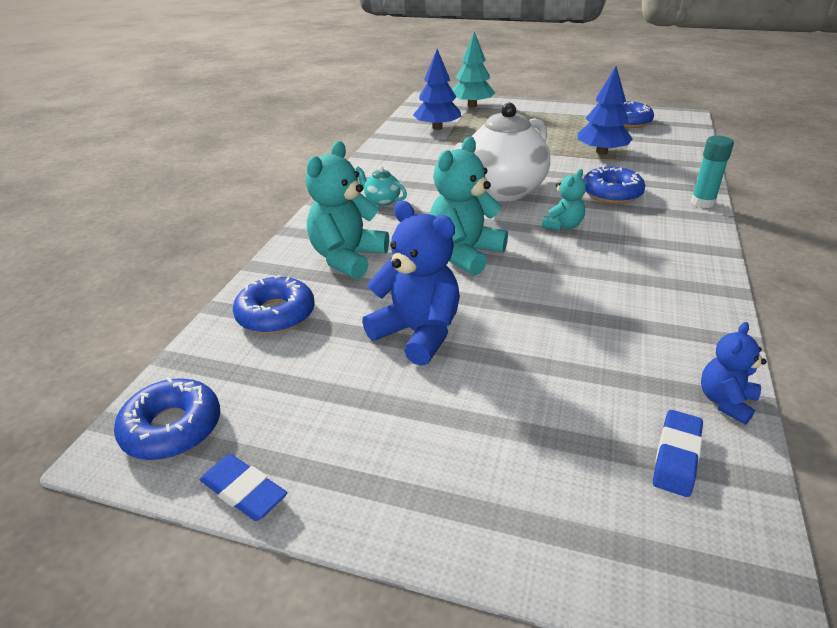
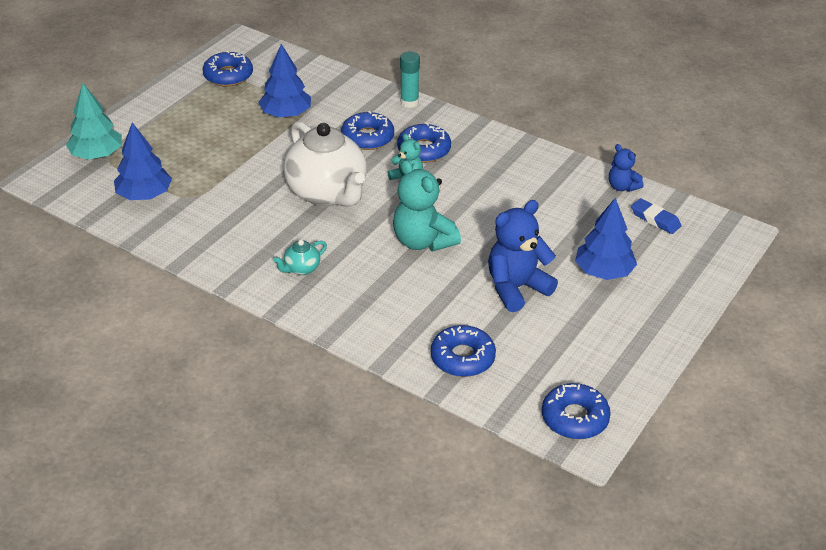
camera: 75 degrees left, 5 degrees up
blue eraser [200,454,287,521] -> none
turquoise teddy bear [305,141,389,279] -> none
none -> blue donut [397,123,451,162]
none -> blue tree [575,198,637,280]

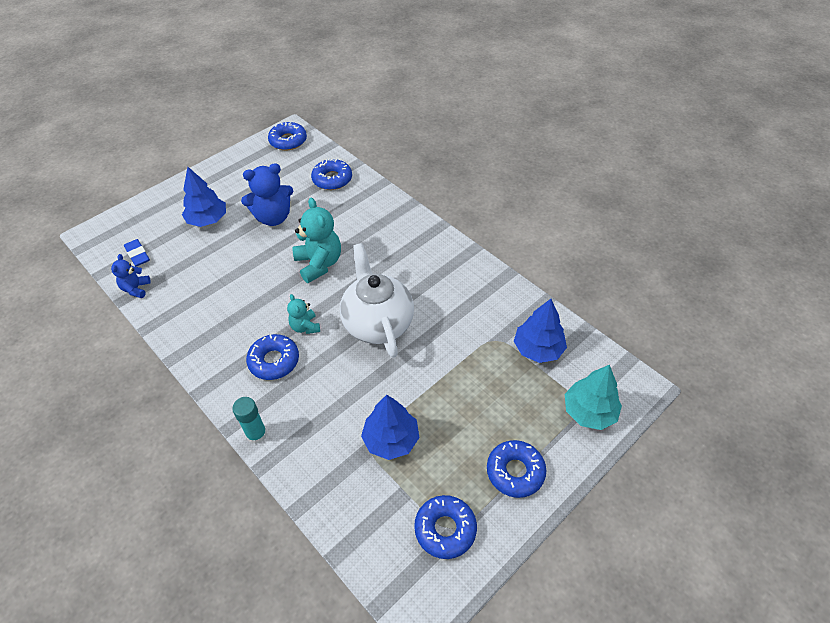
camera: 165 degrees left, 10 degrees up
turquoise teapot [273,240,327,275] -> none
blue donut [341,111,394,150] -> blue donut moved to [487,440,546,498]
blue teddy bear [609,144,644,192] -> blue teddy bear turned 150 degrees counterclockwise [111,254,151,298]

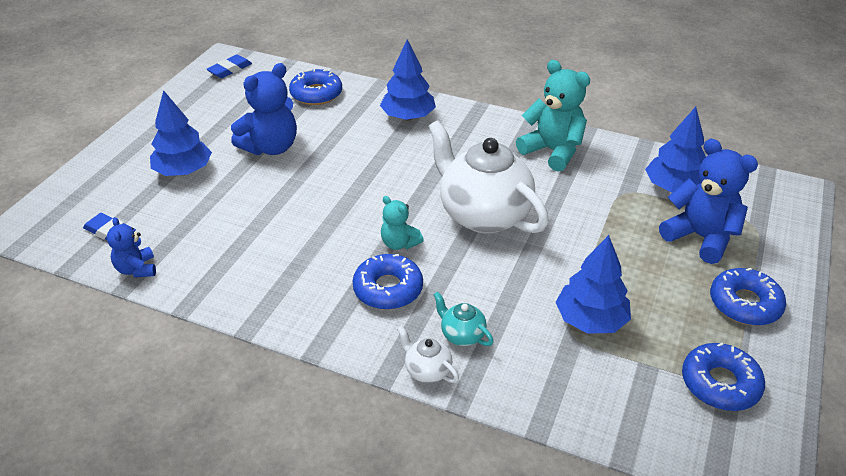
camera: 25 degrees left, 10 degrees down
turquoise glue stick [232,397,267,444] -> white teapot [397,326,459,383]
blue donut [268,122,307,150] -> blue eraser [207,55,252,78]
turquoise teddy bear [293,198,341,283] -> turquoise teddy bear moved to [516,60,590,172]
turquoise tree [565,365,622,430] -> none
none -> blue tree [380,39,436,120]
none -> turquoise teapot [433,291,494,346]
none -> blue teddy bear [659,139,758,264]

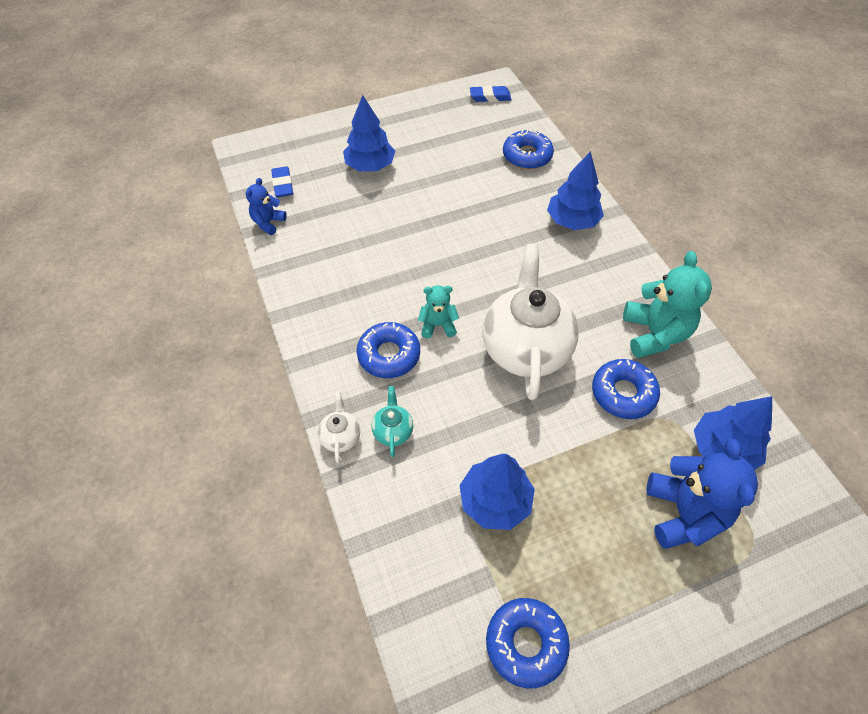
camera: 45 degrees right, 15 degrees up
blue teddy bear [231,63,297,155] -> none
turquoise teddy bear [381,196,424,250] -> turquoise teddy bear turned 90 degrees clockwise [418,285,459,338]
blue donut [710,268,786,326] -> blue donut moved to [592,359,660,419]

